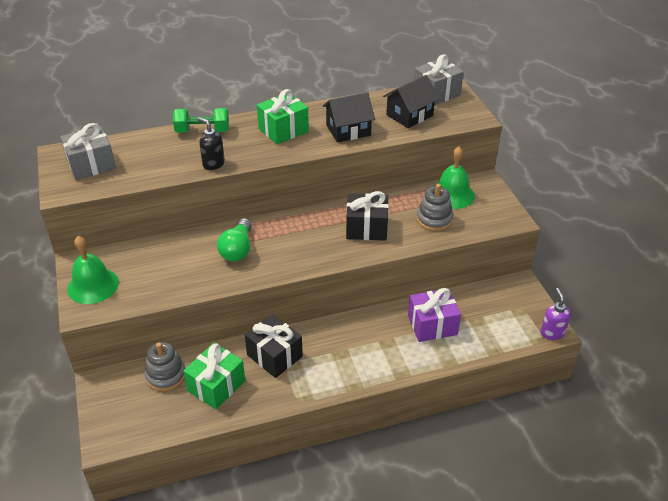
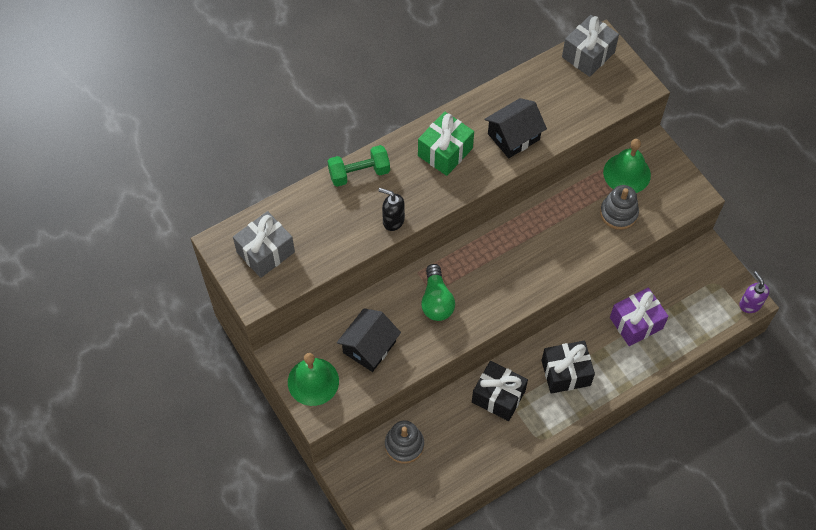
camera: 15 degrees left, 20 degrees up
green gift [183,343,245,410] -> none
black gift [346,191,389,241] -> black gift moved to [542,341,595,394]
black house [383,75,439,128] -> black house moved to [337,308,401,372]

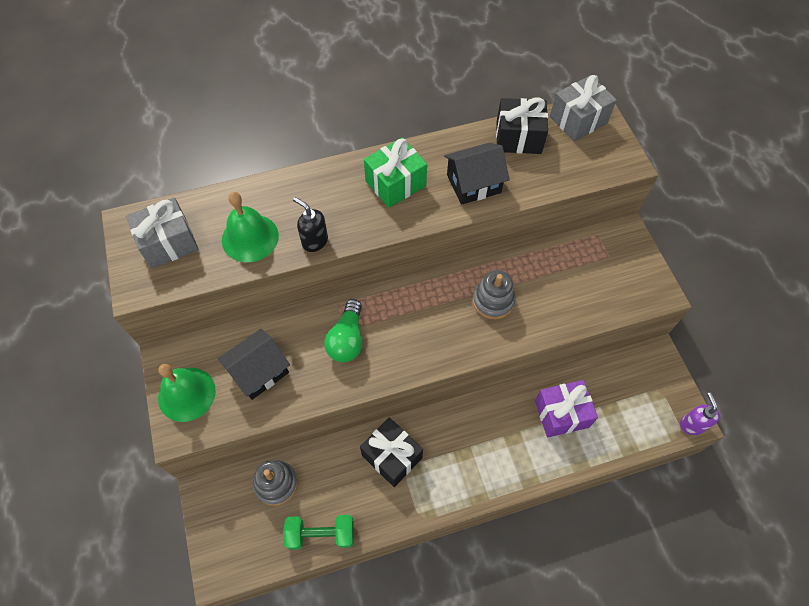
camera: 15 degrees right, 0 degrees up
green dumbbell [327,145,390,187] -> green dumbbell moved to [283,515,354,550]
black gift [542,341,595,394] -> black gift moved to [496,97,548,154]
grey stacking toy [600,185,639,230] -> grey stacking toy moved to [473,270,515,319]
green bell [603,139,651,193] -> green bell moved to [222,192,279,262]

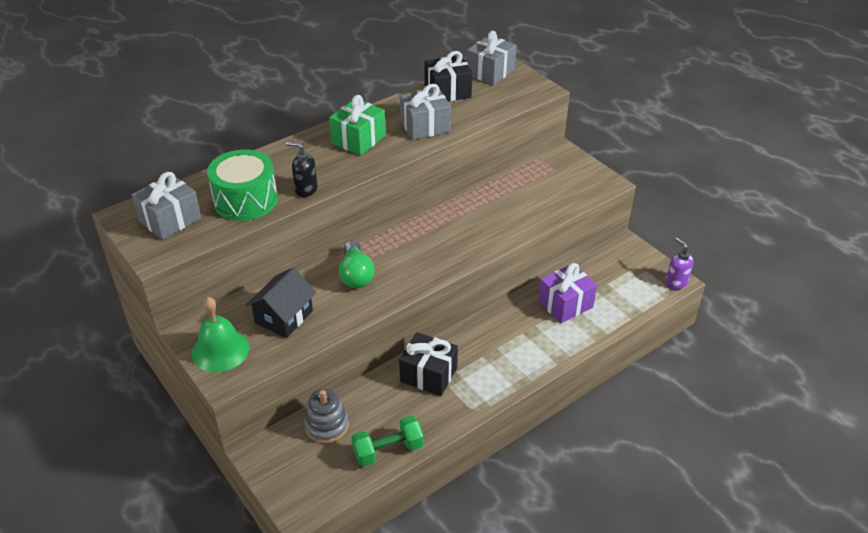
camera: 20 degrees left, 20 degrees down
green bell [222,192,279,262] -> green drum [207,149,278,221]
black house [444,143,510,205] -> grey gift [400,84,451,140]
grey stacking toy [473,270,515,319] -> none

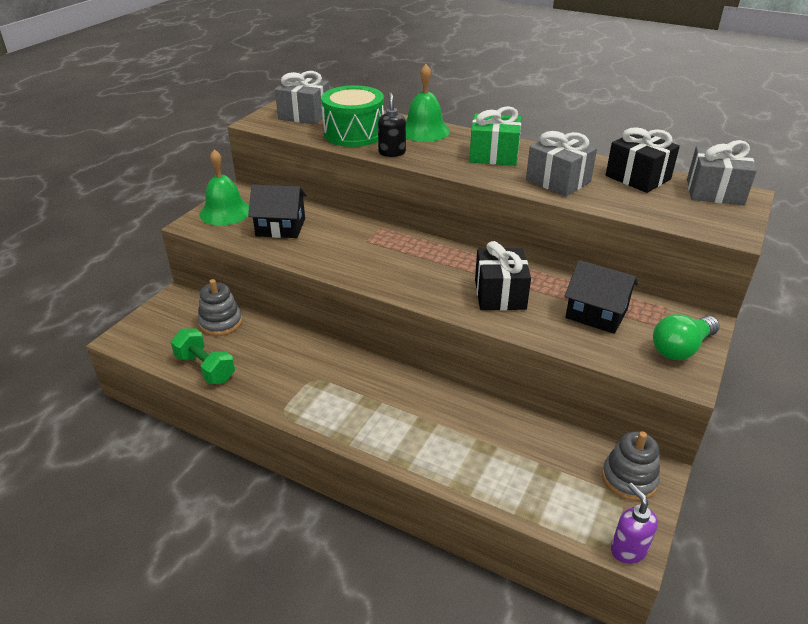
camera: 65 degrees right, 5 degrees down
green light bulb [339,241,375,288] -> green light bulb moved to [653,314,720,360]
black gift [399,332,458,396] -> black gift moved to [475,241,531,310]
purple gift [538,263,597,323] -> none
purple soap dispenser [666,237,694,289] -> purple soap dispenser turned 60 degrees counterclockwise [611,483,658,564]
none -> green bell [406,64,450,142]
none -> black house [565,260,638,334]
none -> grey stacking toy [602,431,660,501]

